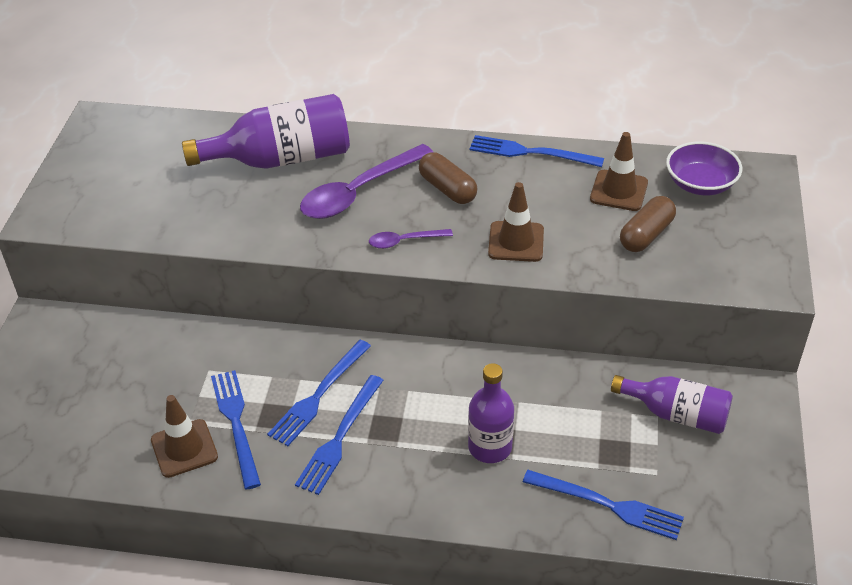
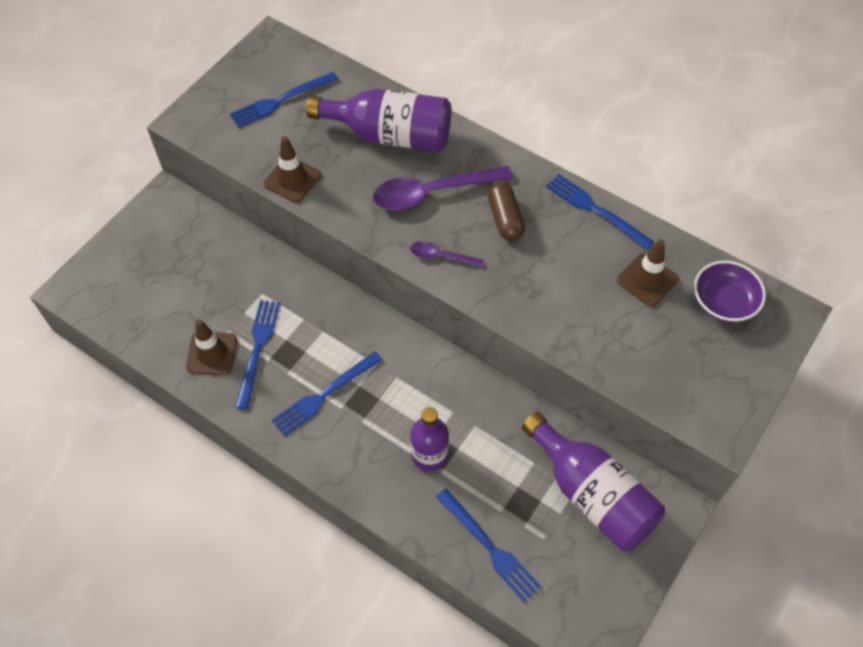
camera: 25 degrees right, 15 degrees up
blue fork [267,340,371,446] -> blue fork moved to [230,72,338,128]
brown traffic cone [488,182,544,262] -> brown traffic cone moved to [264,136,321,203]
purple bottle [611,375,733,434] -> purple bottle [522,412,665,551], size x1.56
brown capsule [620,196,676,252] -> none

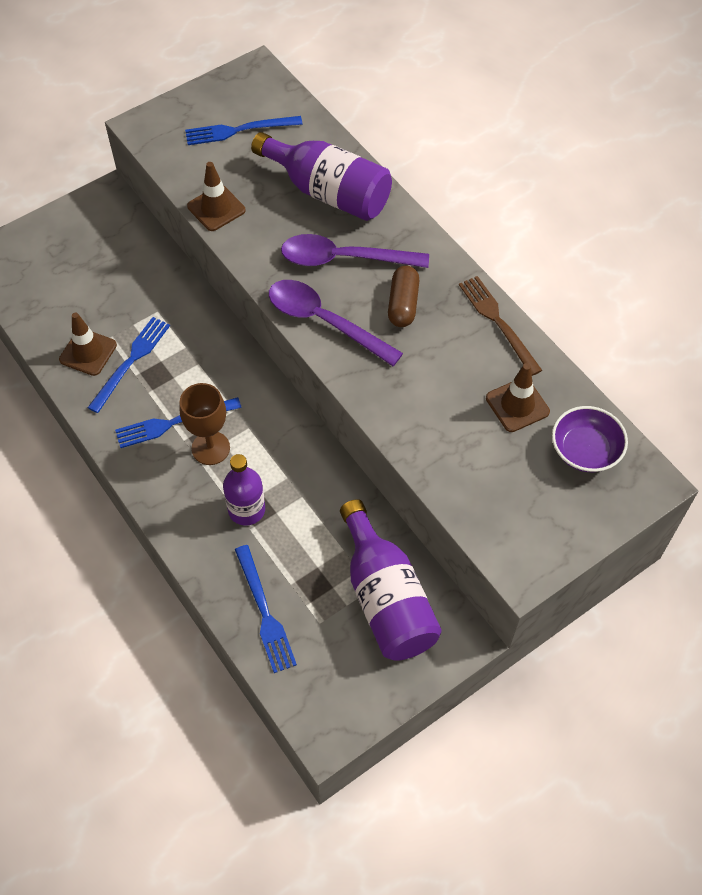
camera: 20 degrees right, 0 degrees up
purple spoon [411,241,484,267] -> purple spoon [269,280,403,366], size x2.00
blue fork [546,174,654,250] -> brown fork [459,276,542,376]
none -> brown goblet [179,383,230,465]

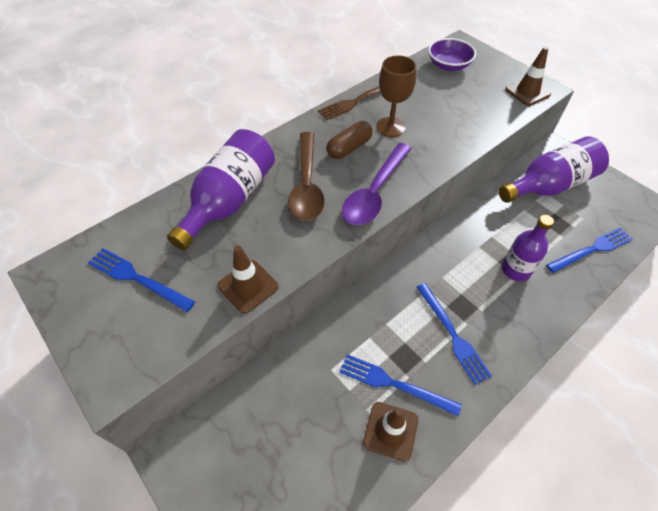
camera: 95 degrees left, 5 degrees down
brown goblet [179,383,230,465] -> brown goblet moved to [376,55,417,137]
blue fork [185,116,303,145] -> blue fork turned 135 degrees clockwise [88,248,195,312]
purple spoon [281,234,429,268] -> brown spoon [288,132,325,221]
brown capsule [388,266,419,327] -> brown capsule turned 45 degrees counterclockwise [327,121,373,159]
brown traffic cone [486,363,550,432] -> brown traffic cone moved to [505,47,551,106]

